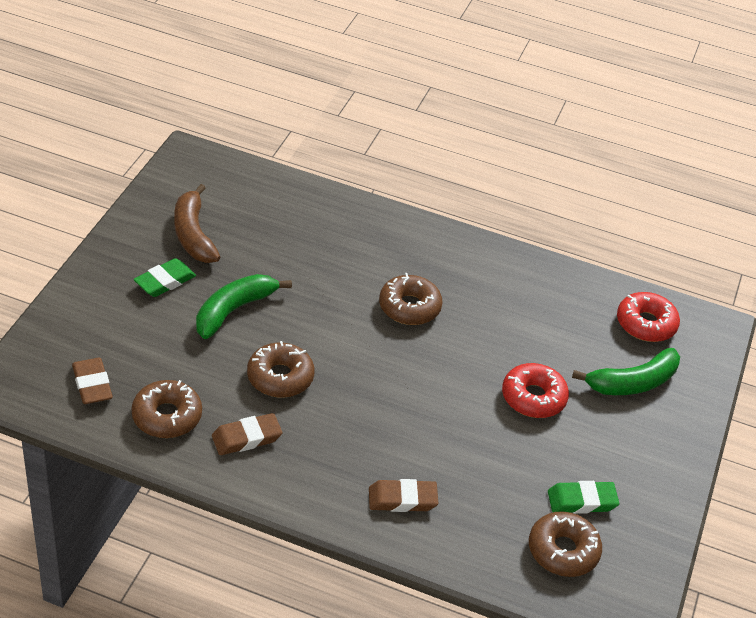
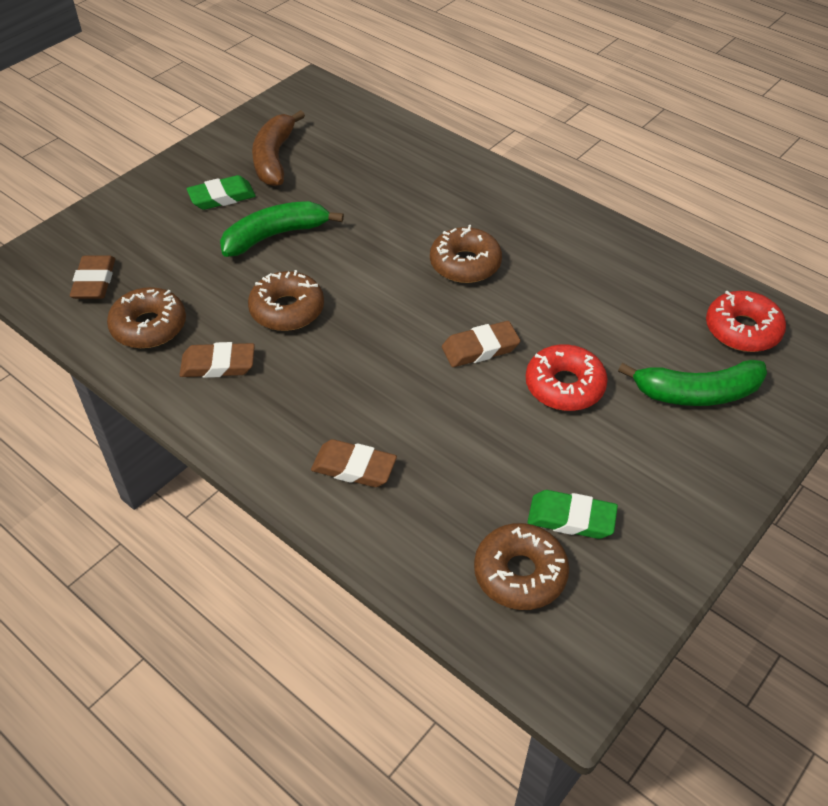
camera: 25 degrees right, 5 degrees up
none -> brown eraser [442,321,520,367]

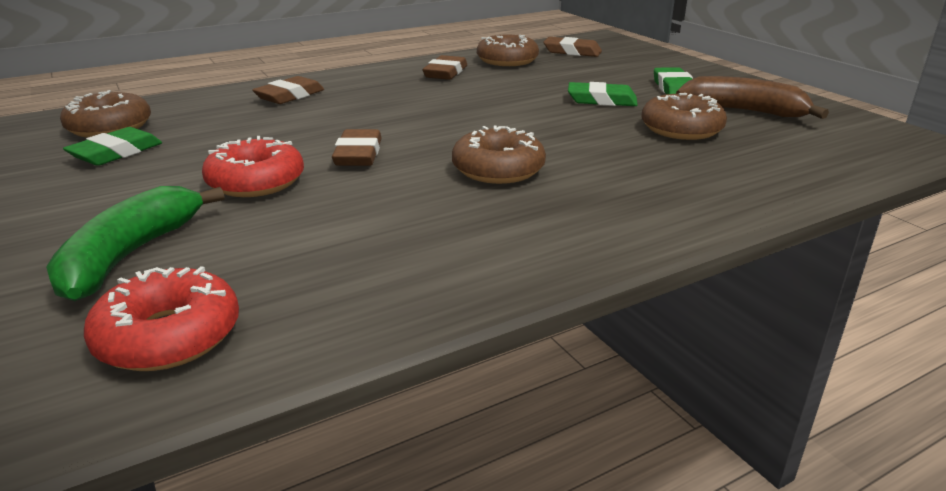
camera: 110 degrees right, 20 degrees down
green banana [220,201,344,257] -> green eraser [568,82,638,106]
brown donut [248,270,324,331] -> brown donut moved to [641,93,727,140]

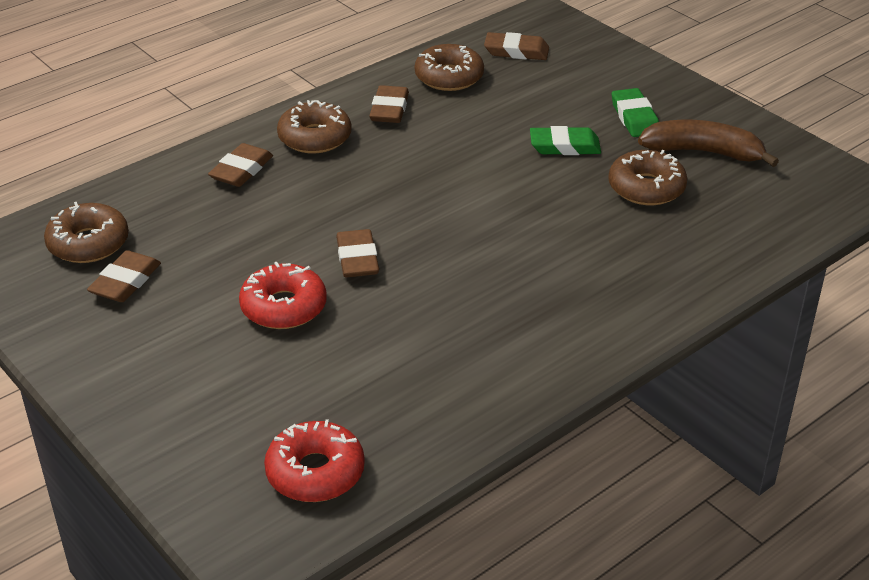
camera: 10 degrees left, 10 degrees up
green banana [46,186,224,301] -> none
green eraser [63,127,162,166] -> brown eraser [87,250,161,302]
brown donut [452,125,546,184] -> brown donut moved to [277,100,351,153]

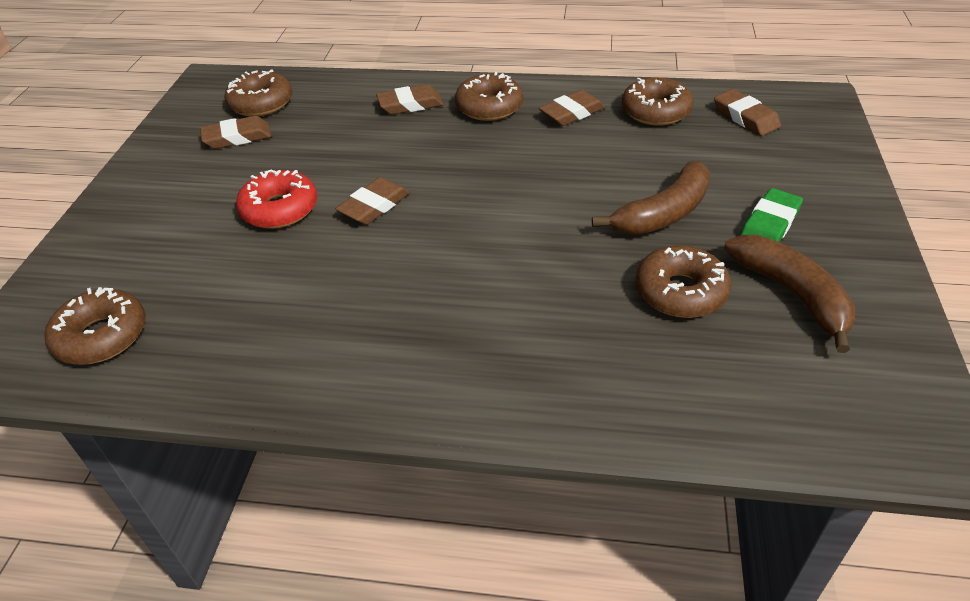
camera: 50 degrees right, 5 degrees up
red donut [264,419,365,502] -> brown donut [45,287,146,365]
green eraser [530,126,601,155] -> brown banana [592,161,710,235]

